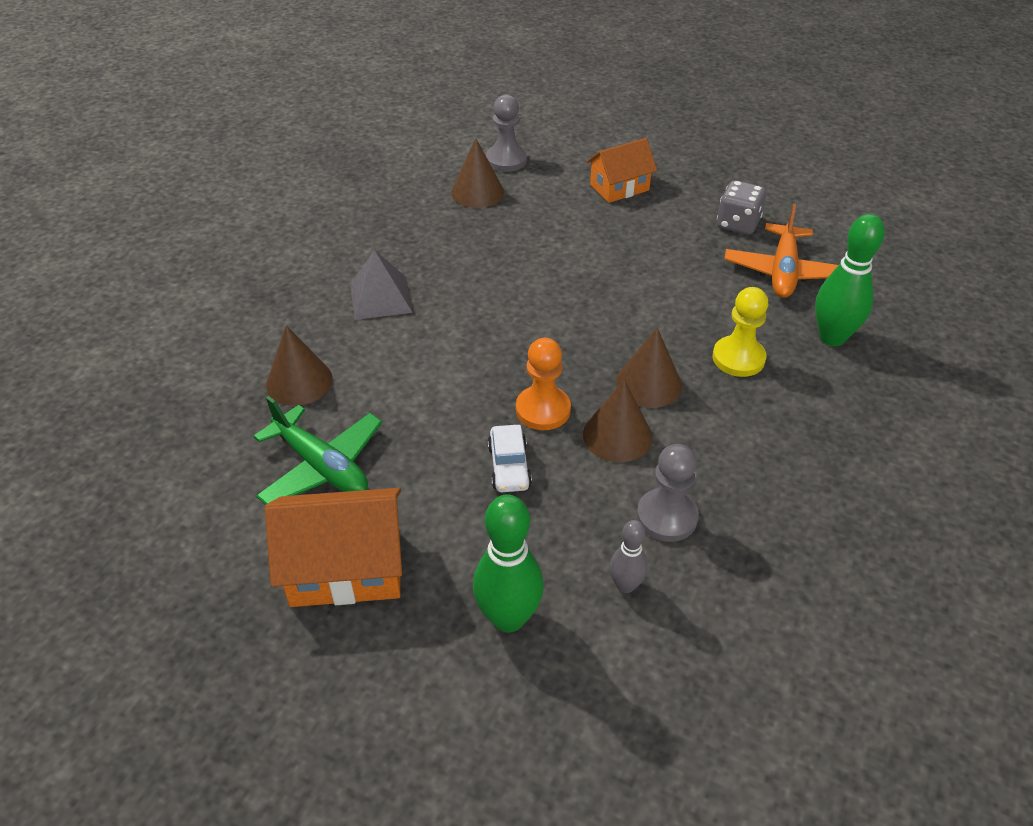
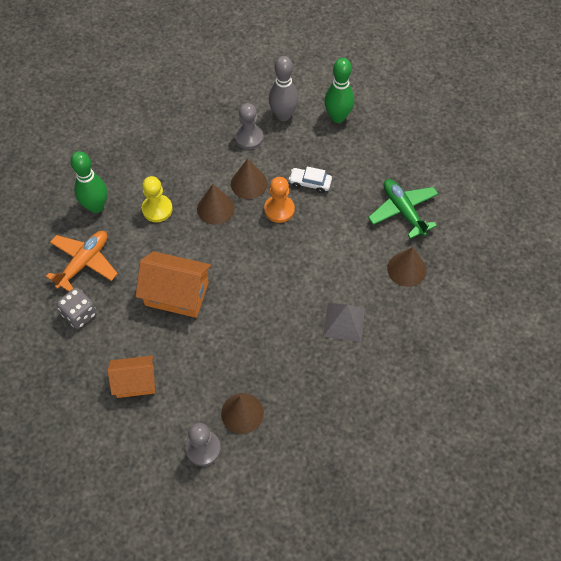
camera: 160 degrees left, 15 degrees up
orange house [265,488,402,607] -> orange house moved to [135,251,211,318]
white car [487,425,532,492] -> white car turned 90 degrees counterclockwise [289,167,332,193]
grey bowling pin [610,520,648,593] -> grey bowling pin [269,56,299,121], size x1.78

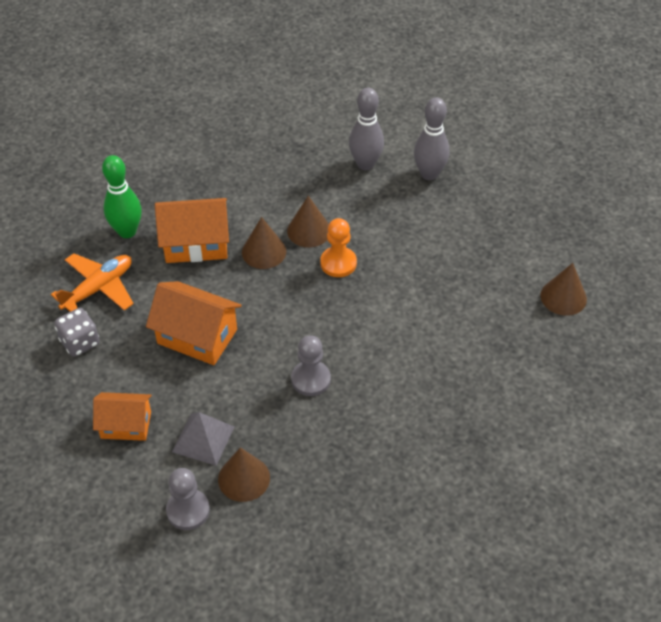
camera: 10 degrees right, 10 degrees down
yellow pawn [142,176,173,222] -> orange house [155,198,229,263]
grey pawn [235,103,264,150] -> grey pawn moved to [291,335,331,396]
white car [289,167,332,193] -> none
grey pyramid [323,303,365,342] -> grey pyramid moved to [172,412,234,466]
green bowling pin [324,58,354,123] -> grey bowling pin [414,97,449,180]
green plane [368,179,438,239] -> none
brown cone [387,247,426,287] -> brown cone moved to [540,263,587,316]

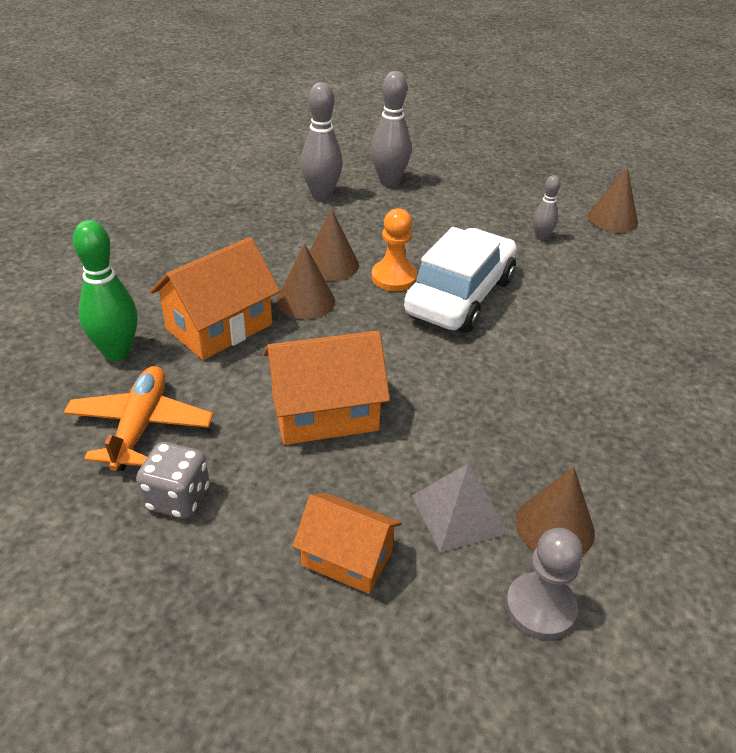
camera: 40 degrees left, 10 degrees down
orange house [93,392,152,441] -> orange house turned 60 degrees clockwise [293,493,402,594]
grey pawn [291,335,331,396] -> none
none -> white car [404,227,517,333]
none -> grey bowling pin [533,175,561,241]

